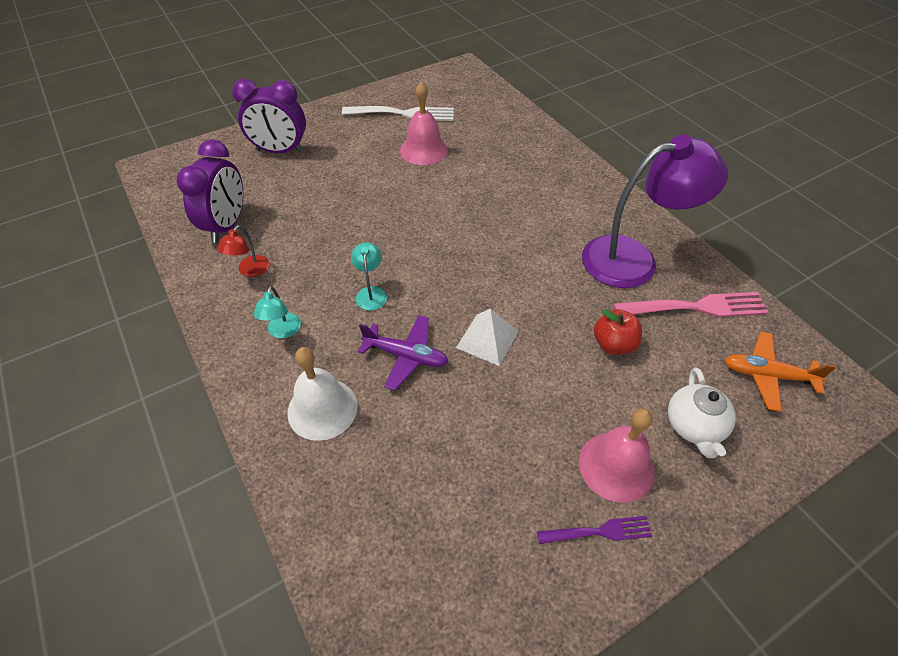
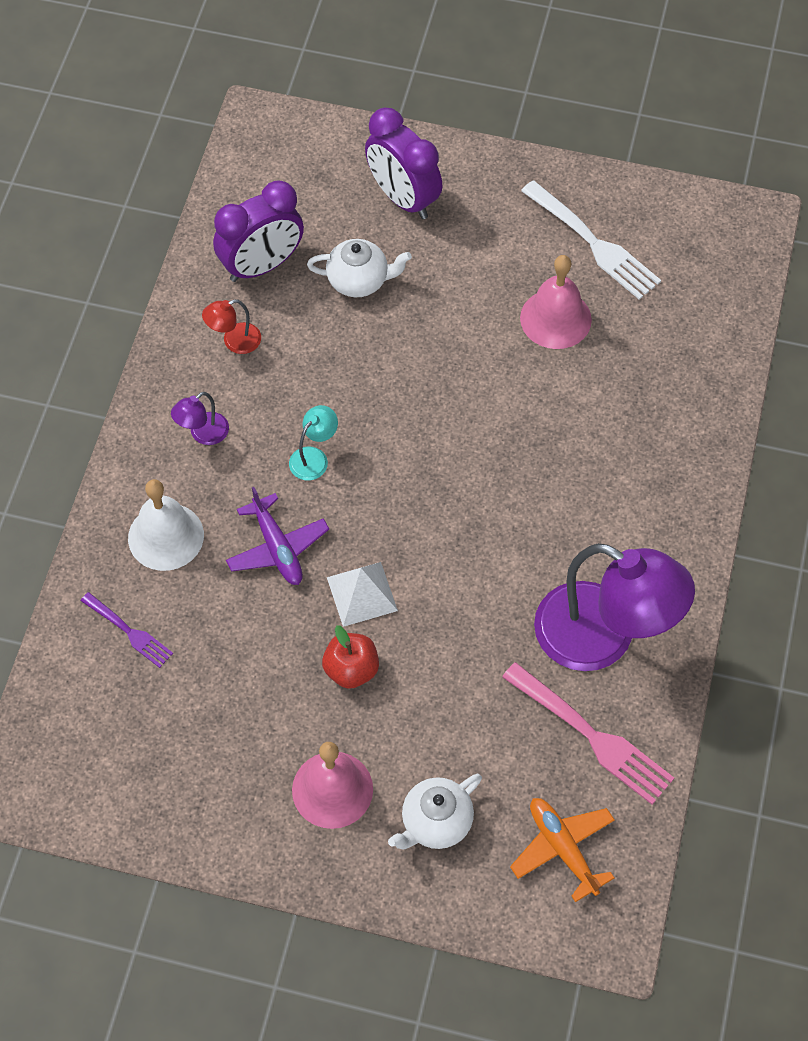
camera: 45 degrees right, 10 degrees up
turquoise lamp [254,286,301,339] -> purple lamp [171,392,229,445]
purple fork [537,516,652,544] -> purple fork moved to [81,592,173,668]
red apple [594,309,642,355] -> red apple moved to [322,625,379,689]
none -> white teapot [307,239,412,297]

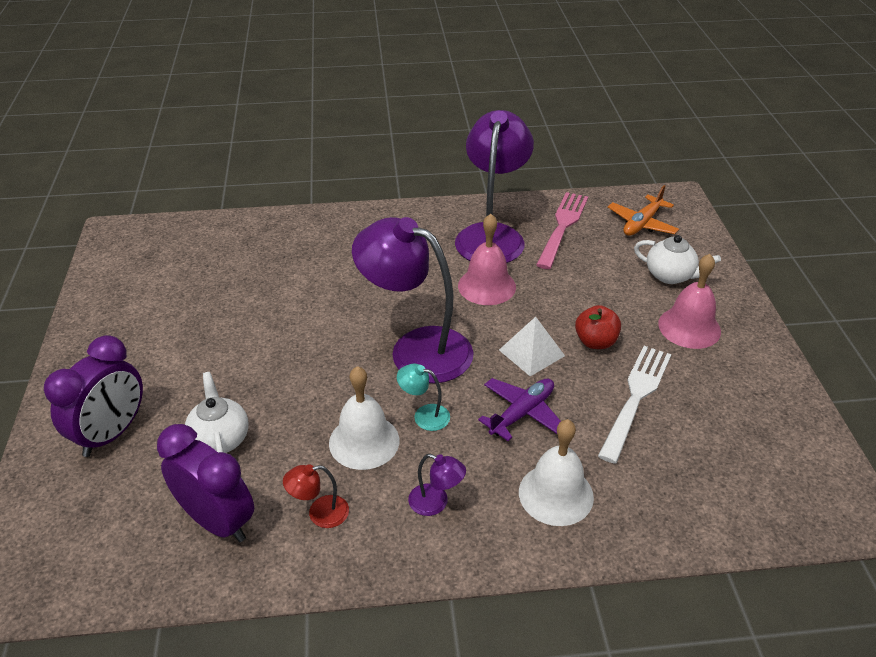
camera: 110 degrees left, 20 degrees down
purple fork [81,592,173,668] -> none
red lamp [202,299,261,354] -> red lamp turned 120 degrees clockwise [283,464,349,528]
pink bell [520,255,592,349] -> pink bell moved to [458,214,516,305]
white fork [521,180,661,300] -> white fork moved to [598,346,671,464]
none -> white bell [329,366,399,470]
none -> purple lamp [352,217,473,383]

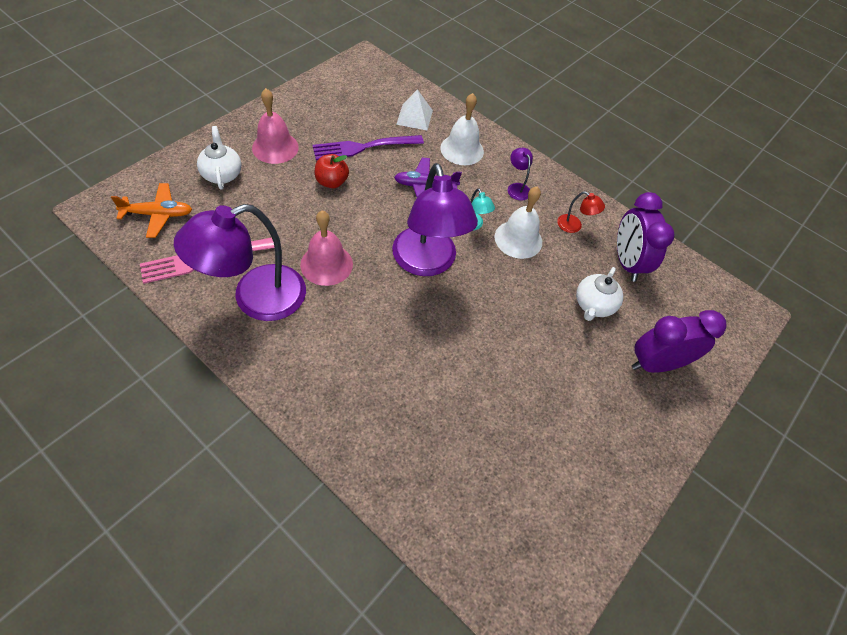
camera: 140 degrees left, 15 degrees up
white pyramid [499,317,565,376] -> white pyramid moved to [396,89,433,130]
white fork [598,346,671,464] -> purple fork [313,135,424,160]

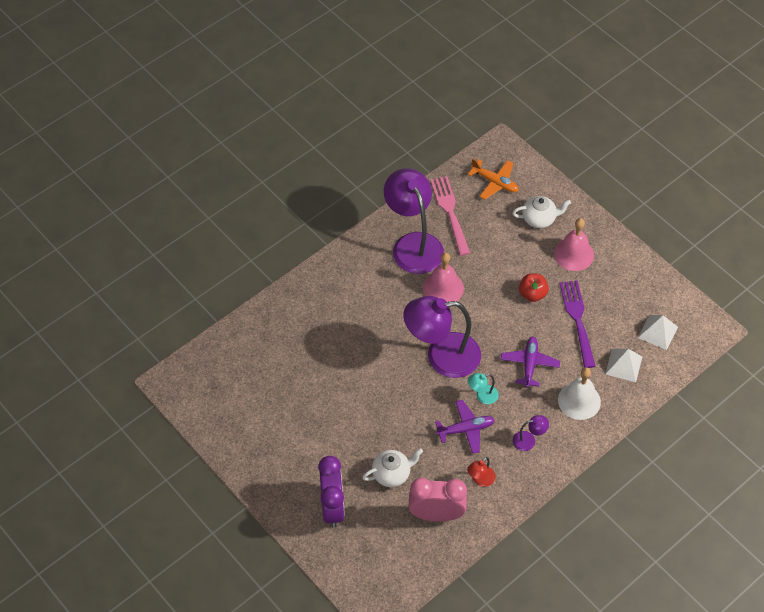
camera: 105 degrees right, 0 degrees up
orange plane [111,183,192,238] -> orange plane turned 60 degrees counterclockwise [468,159,519,200]
white bell [494,187,542,259] -> purple plane [435,400,495,454]
white teapot [576,267,623,321] -> white teapot turned 120 degrees clockwise [362,448,423,487]
purple clock [617,192,675,282] -> pink clock [409,478,467,522]
none -> white pyramid [638,315,678,350]

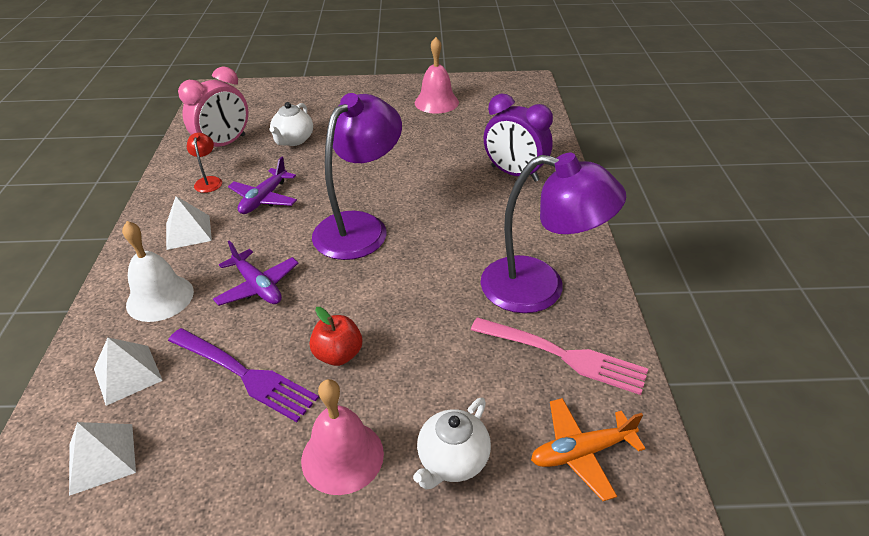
camera: 130 degrees right, 15 degrees down
purple clock [318,456,345,528] -> purple clock moved to [484,93,553,182]
pink bell [423,253,464,302] -> pink bell moved to [415,37,459,114]
turquoise lamp [468,373,499,404] -> none
purple lamp [513,415,549,451] -> white pyramid [166,196,212,250]

